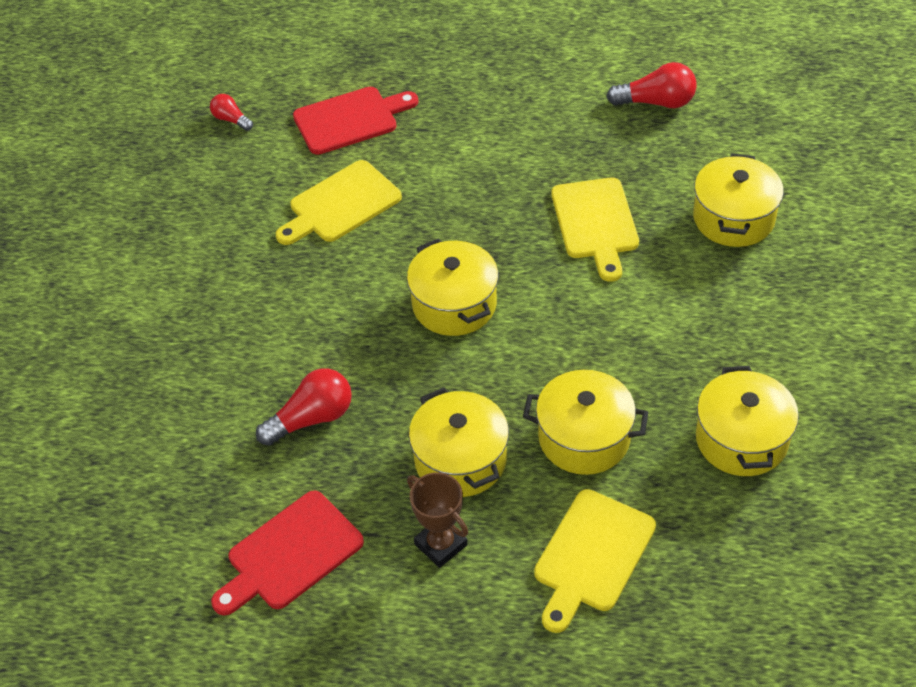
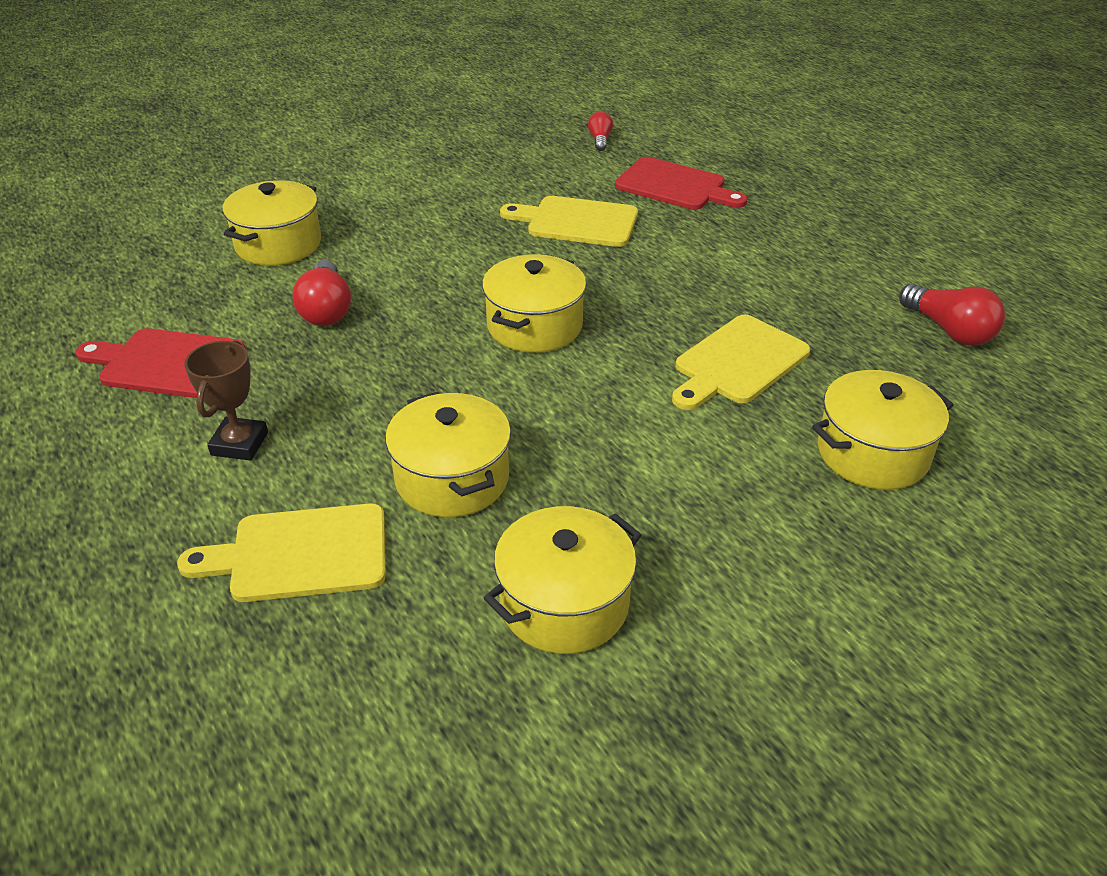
camera: 50 degrees right, 10 degrees down
red light bulb [256,368,352,446] -> red light bulb turned 60 degrees clockwise [293,260,351,326]
yellow pot [409,387,509,497] -> yellow pot moved to [223,180,321,266]

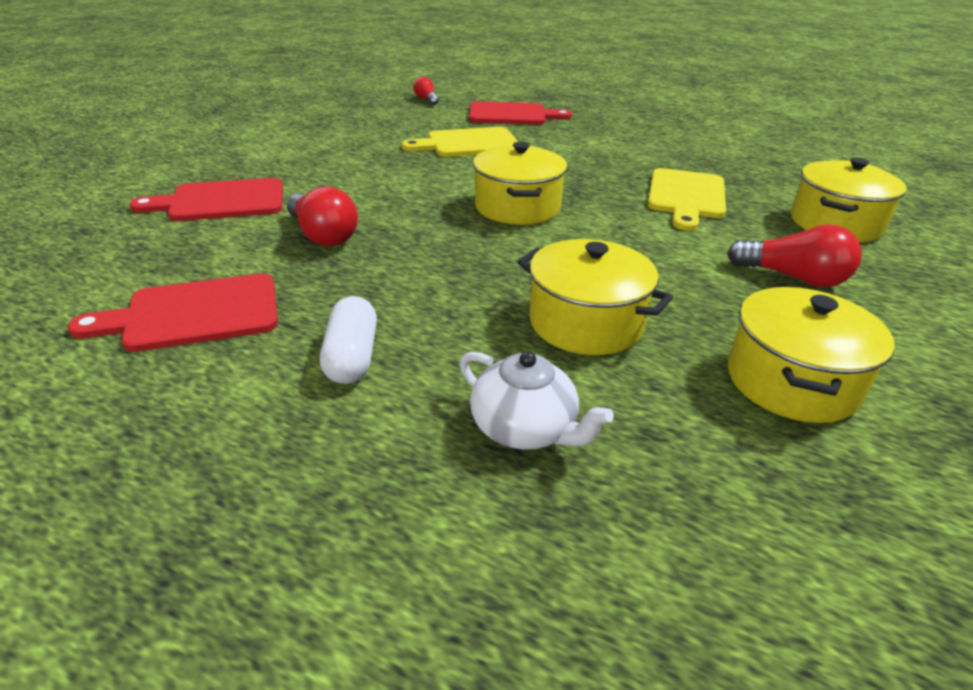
camera: 30 degrees left, 5 degrees down
yellow cutting board [177,504,386,602] -> white teapot [459,351,614,450]
brown trophy [184,340,268,461] -> white capsule [320,296,377,384]
yellow pot [223,180,321,266] -> red cutting board [130,178,283,221]
red light bulb [899,283,1005,345] -> red light bulb moved to [727,224,862,287]

